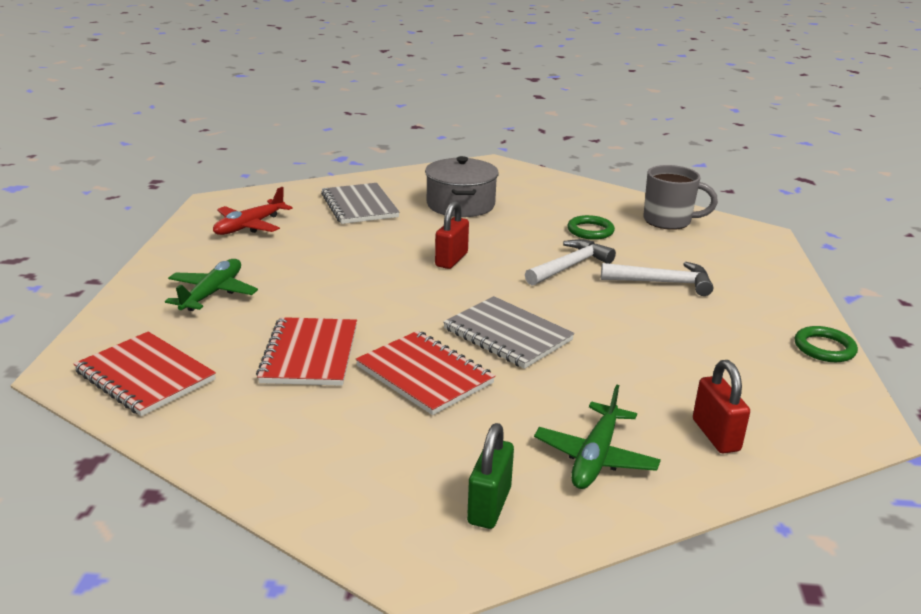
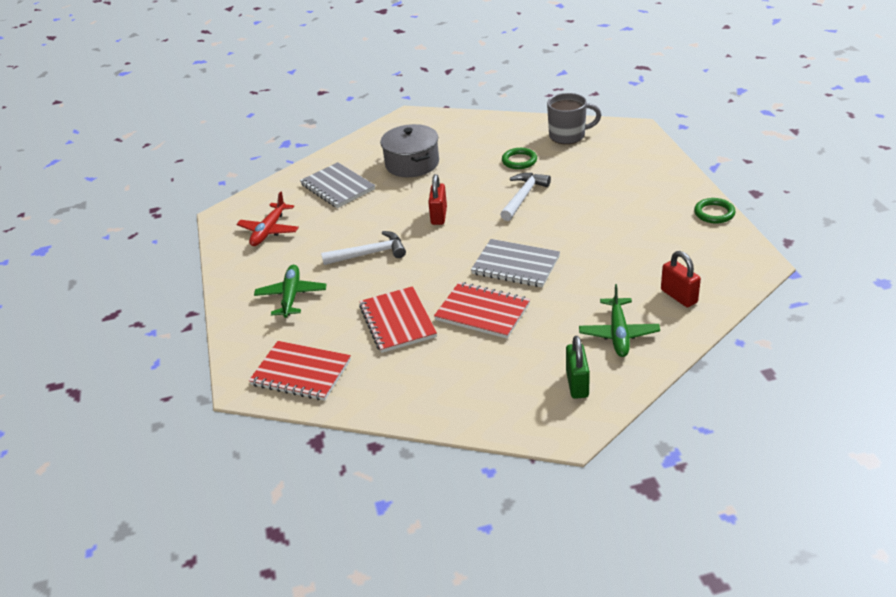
camera: 15 degrees left, 10 degrees up
white hammer [601,262,713,296] -> white hammer moved to [321,231,406,265]

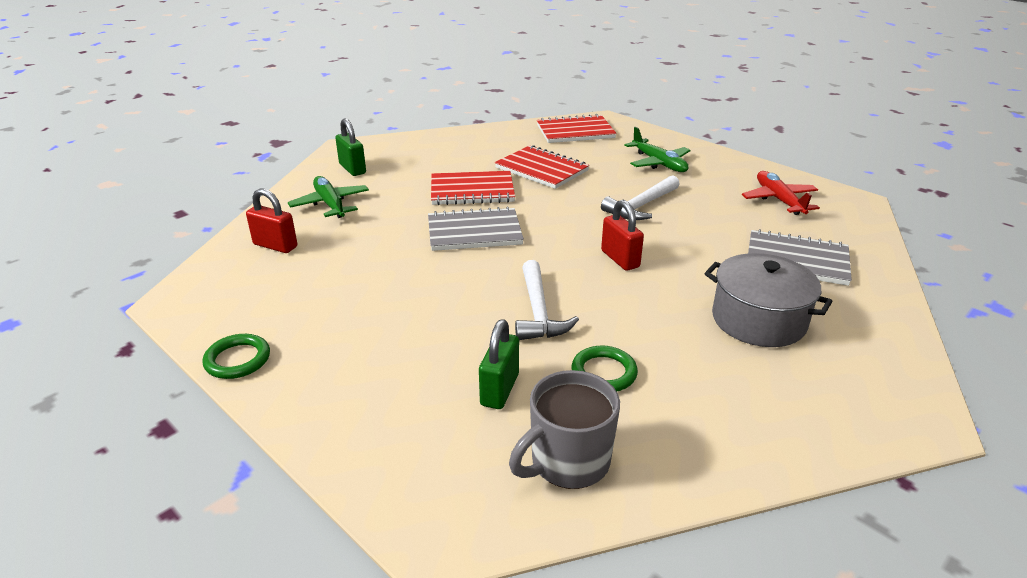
camera: 145 degrees right, 5 degrees down
none -> green padlock [479,319,519,409]

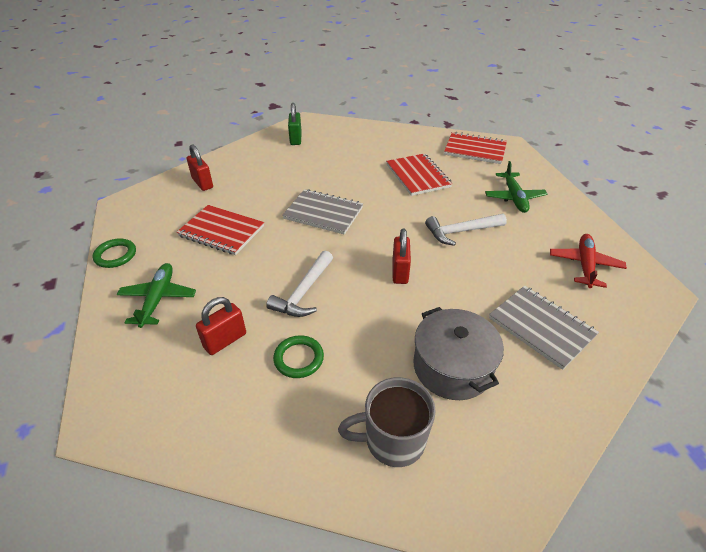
camera: 30 degrees right, 10 degrees up
green plane [288,176,369,218] -> green plane moved to [117,263,196,328]
red notebook [431,171,515,205] -> red notebook moved to [177,205,264,255]
green padlock [479,319,519,409] -> red padlock [196,297,246,355]
grey mug [509,370,620,489] -> grey mug moved to [338,377,436,467]

